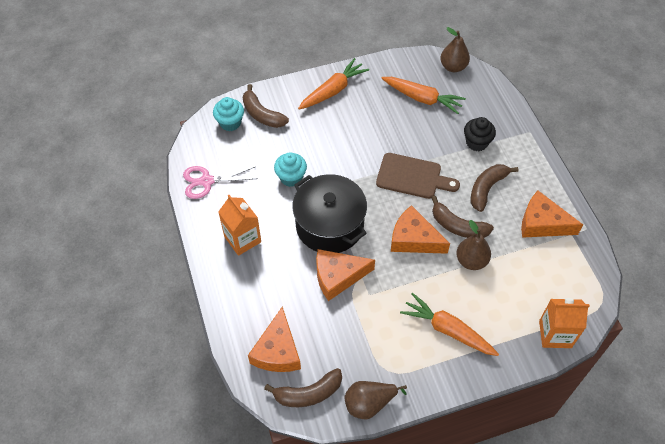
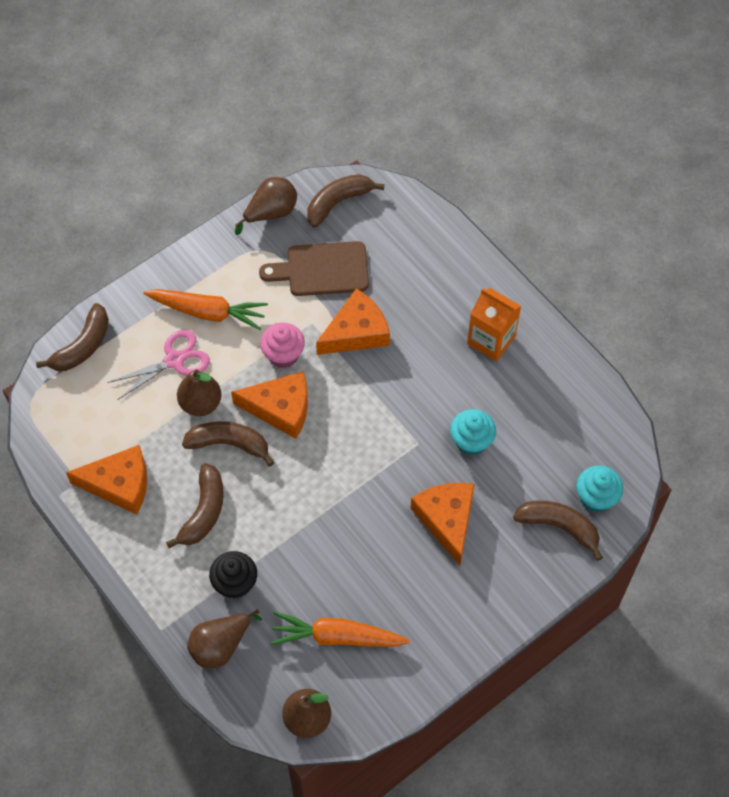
camera: 160 degrees right, 5 degrees up
pink scissors [183,166,258,199] -> pink scissors moved to [108,330,210,400]
orange cheese [248,306,301,372] -> orange cheese moved to [411,483,475,565]
black pot [292,174,367,253] -> none
orange carrot [298,58,369,110] -> none
brown cutting board [376,153,460,199] -> brown cutting board moved to [259,241,369,296]
orange carton [539,298,590,348] -> brown banana [36,303,109,371]
none -> brown pear [187,609,262,668]
none -> pink cupcake [260,323,305,368]

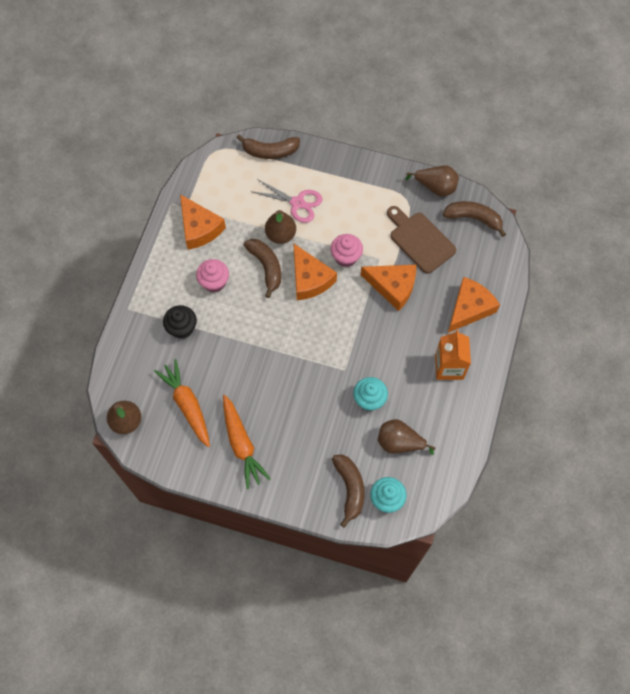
camera: 55 degrees right, 5 degrees up
orange carrot [144,289,268,330] -> orange carrot moved to [223,395,271,489]
brown banana [166,464,224,548] -> pink cupcake [196,259,229,293]
brown pear [187,609,262,668] -> brown pear moved to [378,419,436,455]
orange cheese [411,483,475,565] -> orange cheese moved to [448,277,500,333]

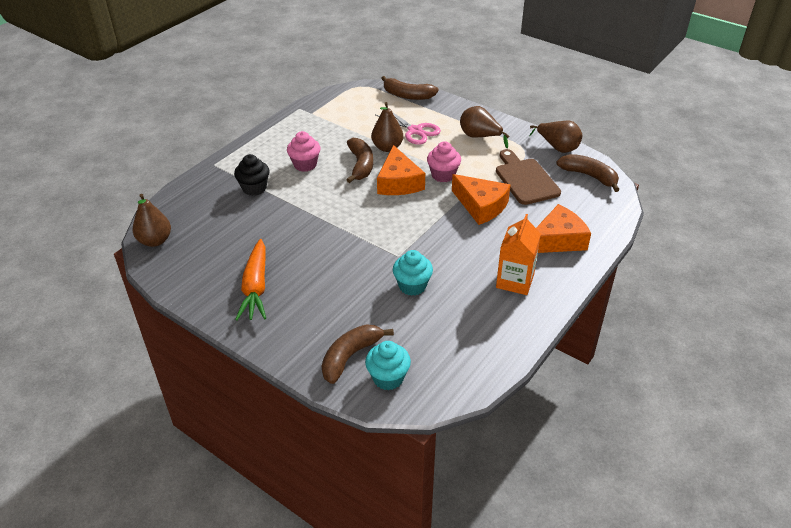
camera: 20 degrees right, 25 degrees down
orange carrot [154,359,210,447] -> none
orange cheese [180,194,226,250] -> none
brown banana [332,454,364,528] -> brown banana turned 150 degrees counterclockwise [322,324,394,384]
brown pear [378,419,436,455] -> brown pear moved to [460,106,510,148]

